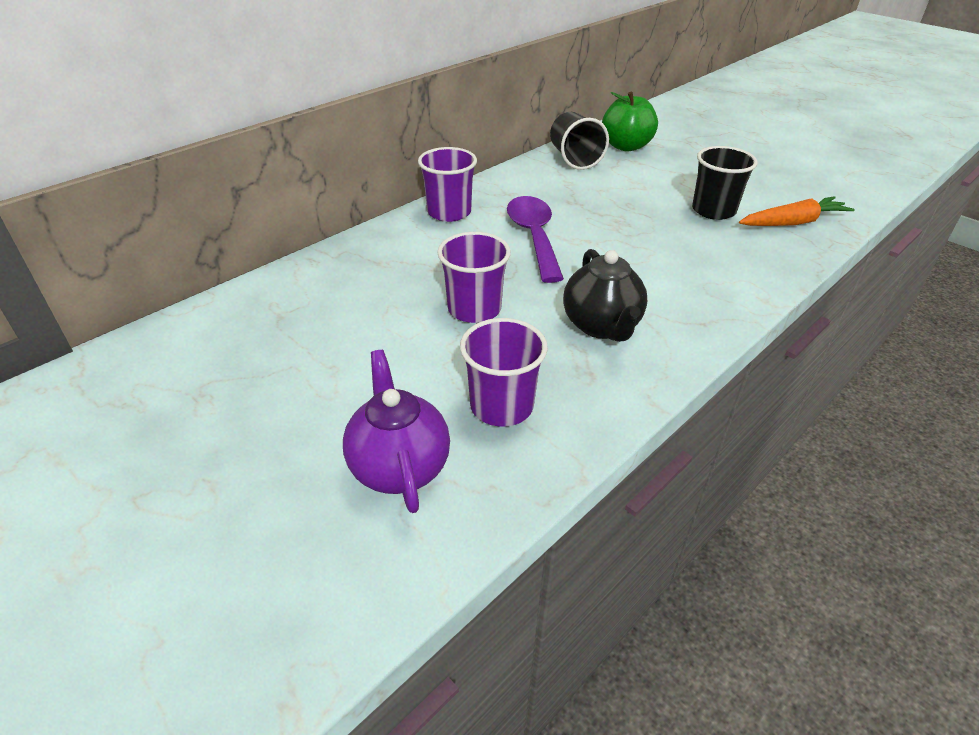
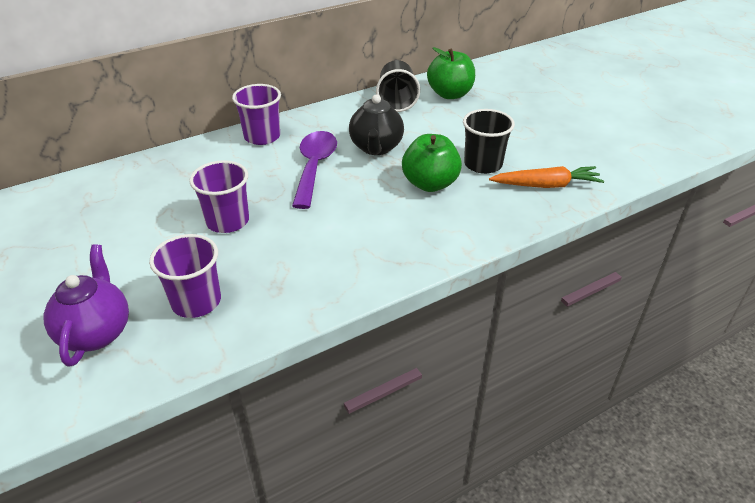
camera: 15 degrees right, 0 degrees up
black teapot [563,249,647,342] -> black teapot moved to [349,94,404,155]
none -> green apple [402,134,462,192]

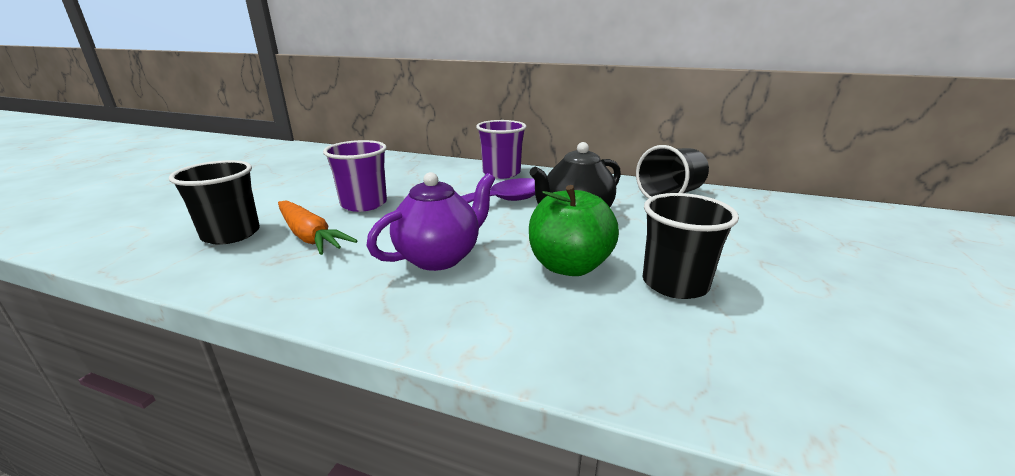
camera: 50 degrees right, 15 degrees down
purple teapot [44,244,129,367] -> purple teapot moved to [366,172,495,271]
purple cup [149,234,221,318] -> black cup [169,160,260,245]
green apple [427,47,475,99] -> none
orange carrot [489,166,604,188] -> orange carrot moved to [278,200,357,255]

